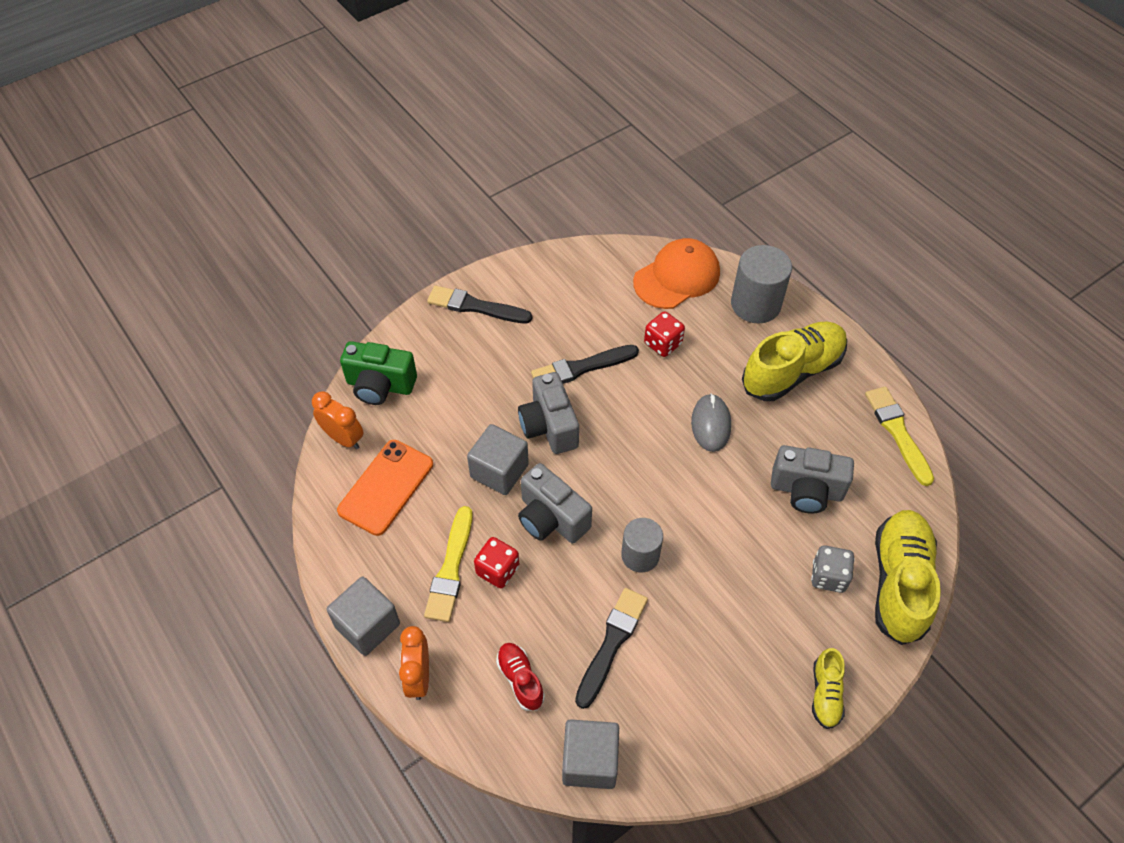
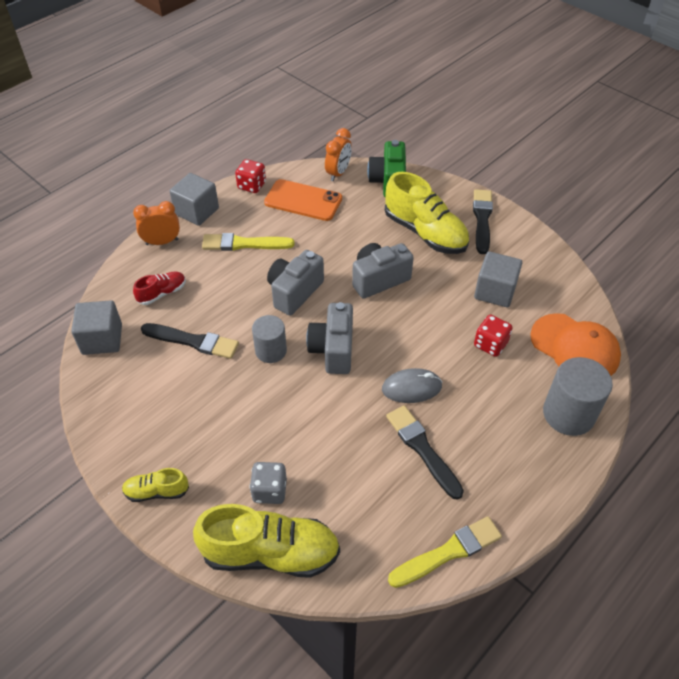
camera: 80 degrees right, 5 degrees down
grey cube [467,424,529,495] -> grey cube moved to [474,252,522,307]
red dice [474,537,519,588] -> red dice moved to [235,159,266,193]
black brush [531,345,639,384] -> black brush moved to [386,405,464,500]
yellow shoe [742,322,847,401] -> yellow shoe moved to [385,172,469,254]
grey camera [771,445,854,513] -> grey camera moved to [306,302,353,374]

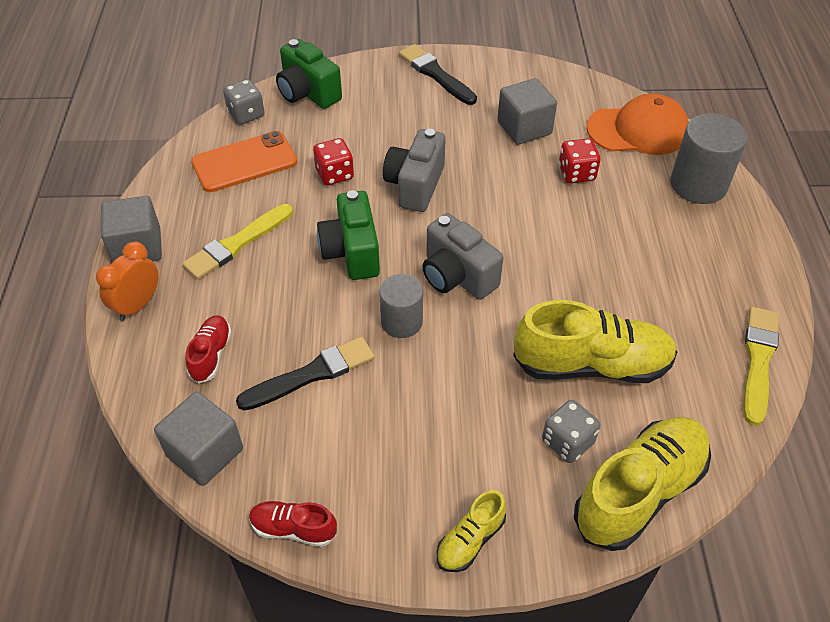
camera: 45 degrees left, 0 degrees up
red dice [235,159,266,193] -> red dice moved to [313,138,354,185]
grey camera [267,250,324,316] -> green camera [317,190,380,280]
orange clock [325,128,352,181] -> grey dice [223,79,265,125]
grey mouse [382,368,443,403] -> none
yellow shoe [385,172,469,254] -> yellow shoe moved to [513,300,677,383]
black brush [386,405,464,500] -> none
none -> red shoe [249,501,337,547]

